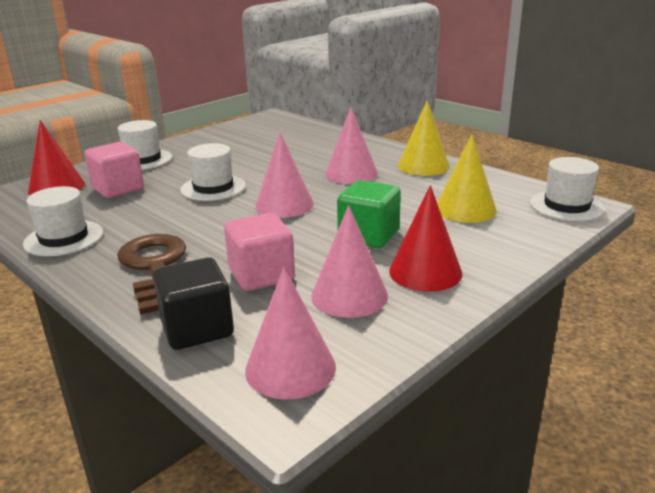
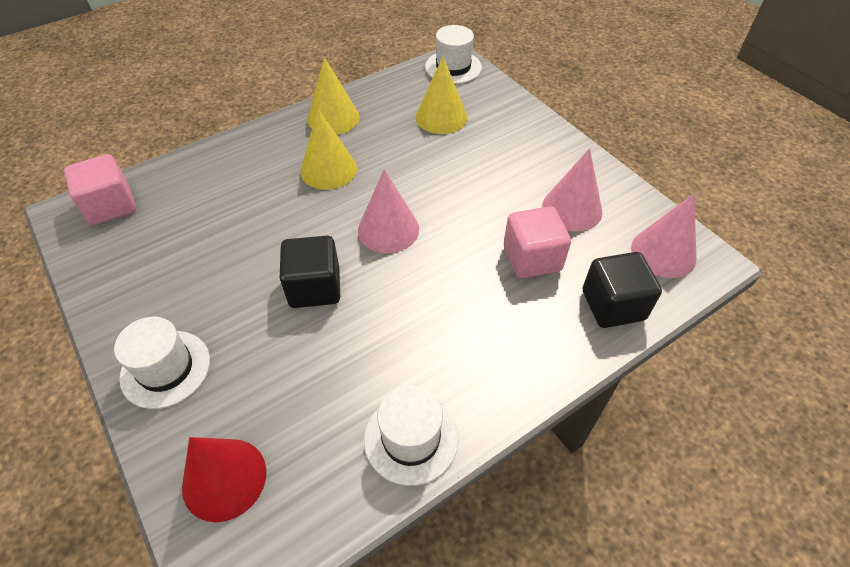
camera: 80 degrees left, 25 degrees up
pink cube [84,142,144,198] -> pink cube moved to [64,154,136,225]
brown key [117,234,186,315] -> none
white hat [180,143,246,201] -> black cube [280,236,340,308]
pink cone [325,107,378,184] -> yellow cone [300,109,357,190]
green cube [337,180,401,248] -> none
red cone [389,185,462,292] -> none

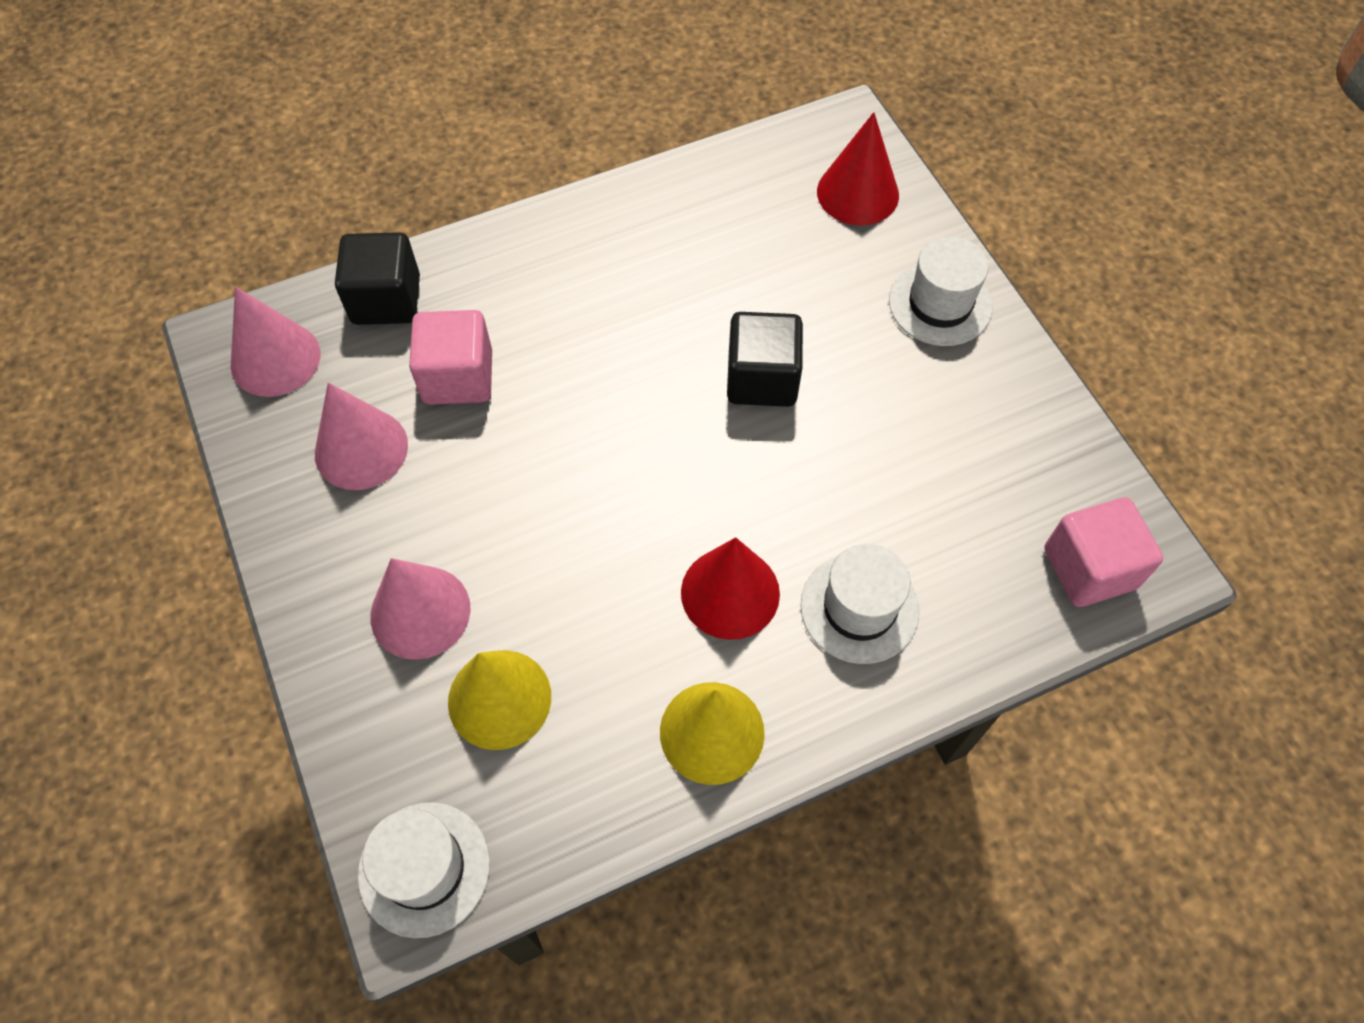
camera: 170 degrees left, 10 degrees up
yellow cone [300,109,357,190] -> red cone [681,537,780,640]
pink cone [358,169,419,253] -> pink cone moved to [370,558,471,660]
white hat [364,385,458,486] -> white hat moved to [801,544,919,664]

